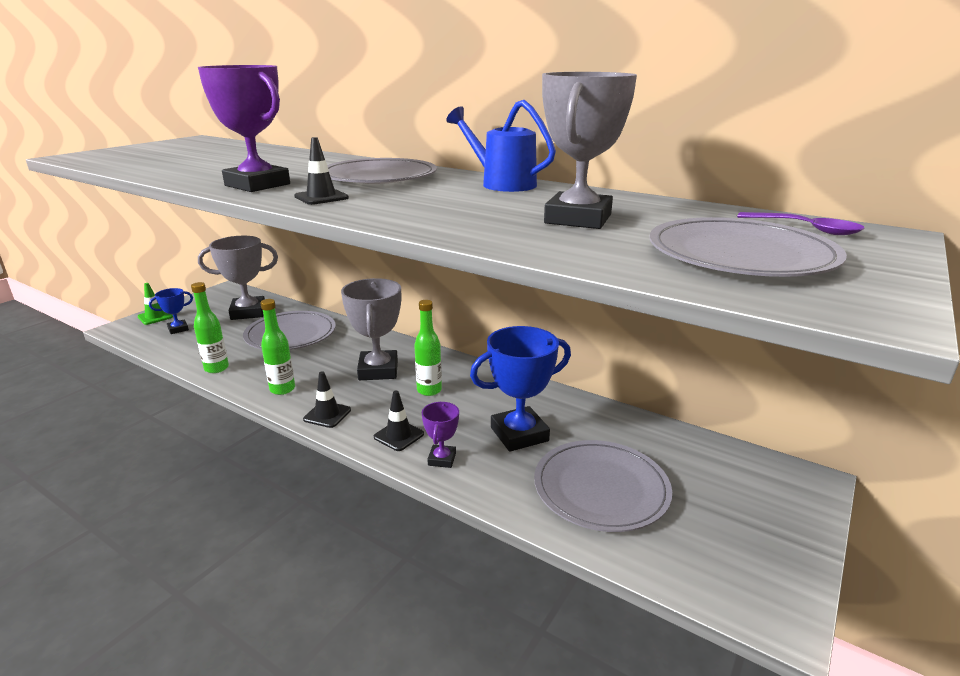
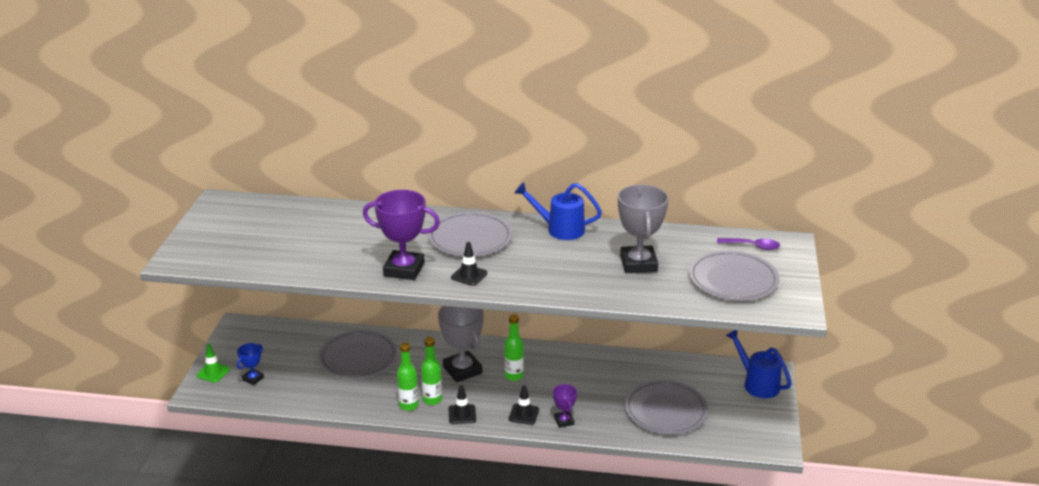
camera: 25 degrees left, 5 degrees up
green bottle [191,282,229,373] -> green bottle moved to [421,337,442,405]
grey trophy [198,236,278,320] -> none
blue trophy [470,326,571,452] -> none
none -> blue watering can [725,330,792,398]

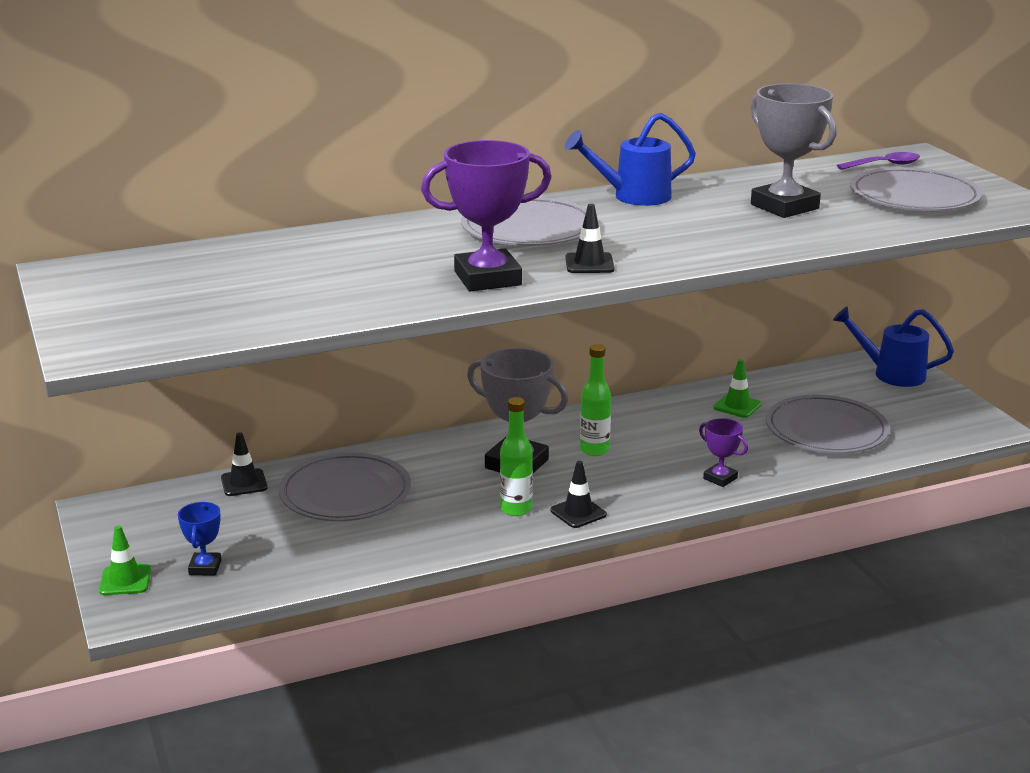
camera: 30 degrees left, 5 degrees down
green bottle [397,342,419,411] -> none
black traffic cone [509,385,539,425] -> black traffic cone moved to [221,432,268,496]
none -> green traffic cone [713,359,761,418]

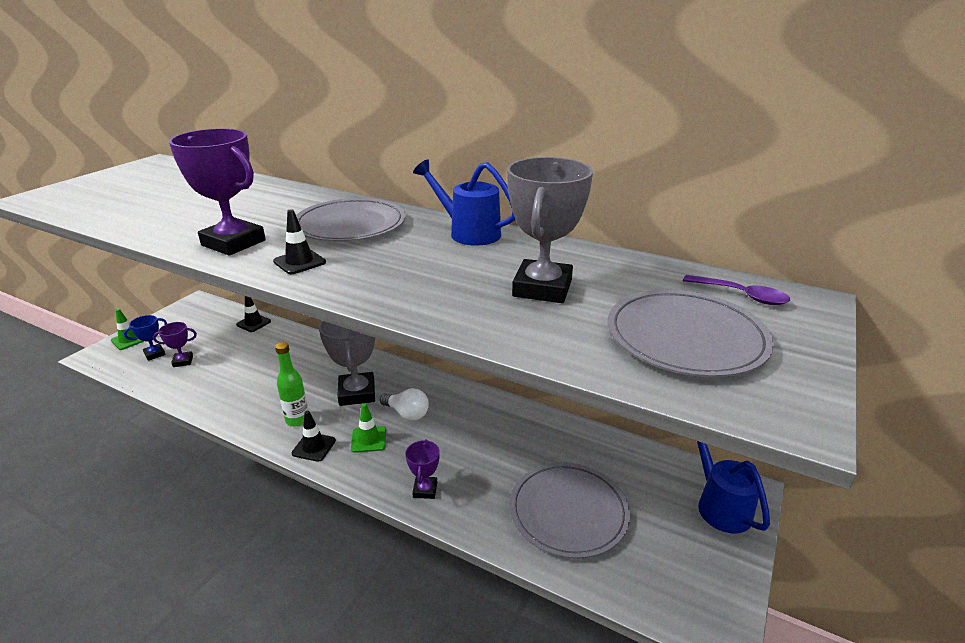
camera: 50 degrees right, 5 degrees up
grey plate [279,453,411,521] -> none
green bottle [580,344,611,456] -> white light bulb [380,388,429,421]
green traffic cone [713,359,761,418] -> green traffic cone moved to [351,404,386,453]
none -> purple trophy [153,322,197,367]

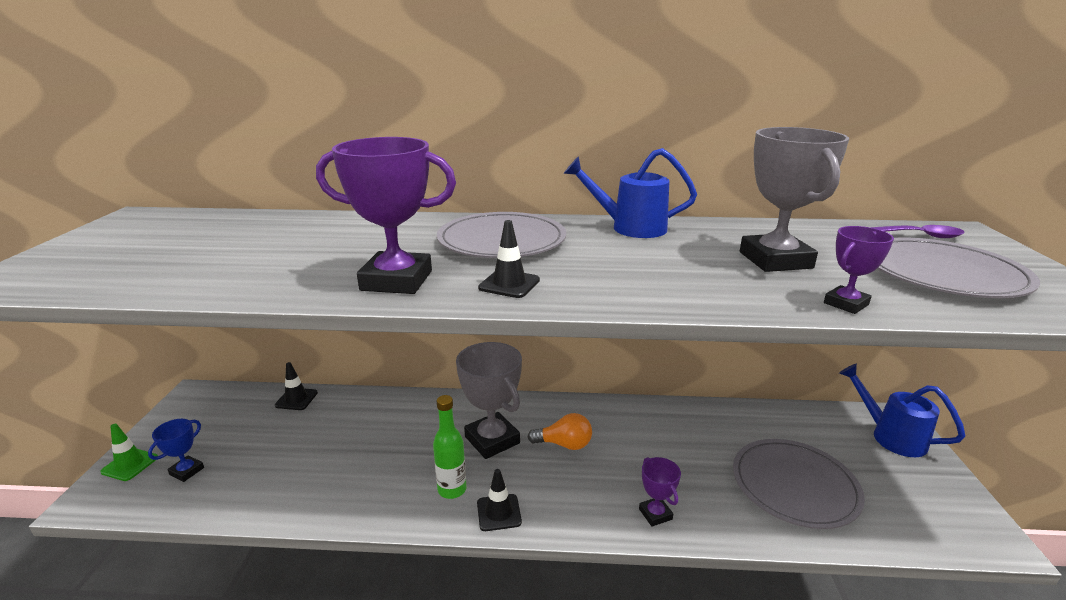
camera: 25 degrees left, 5 degrees down
purple trophy [153,322,197,367] -> purple trophy moved to [824,226,894,314]
green traffic cone [351,404,386,453] -> none
white light bulb [380,388,429,421] -> orange light bulb [528,413,592,450]

